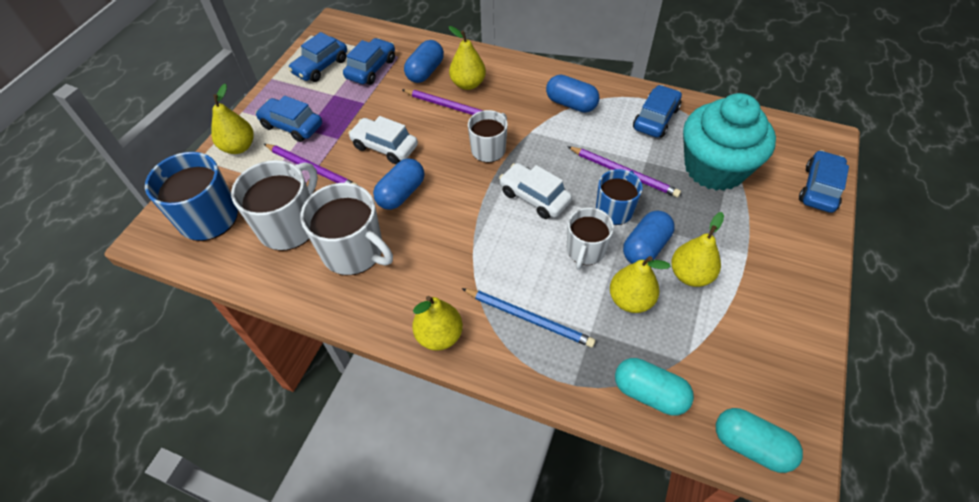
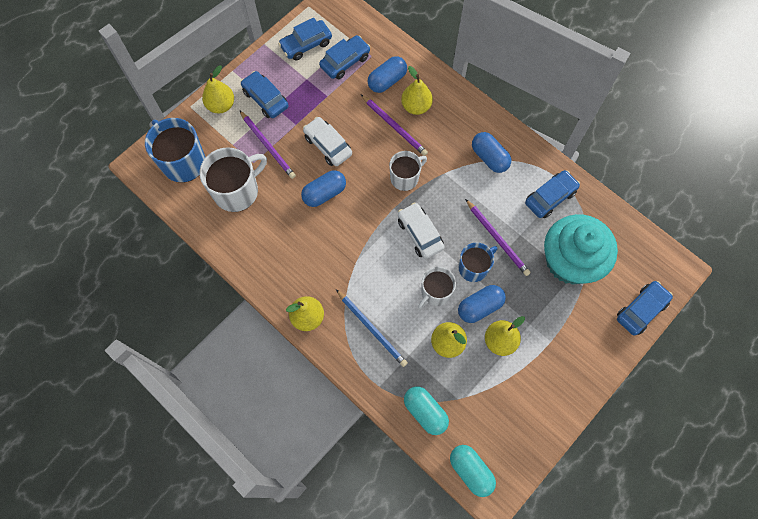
camera: 20 degrees right, 15 degrees up
white mug [300,183,393,275] -> none

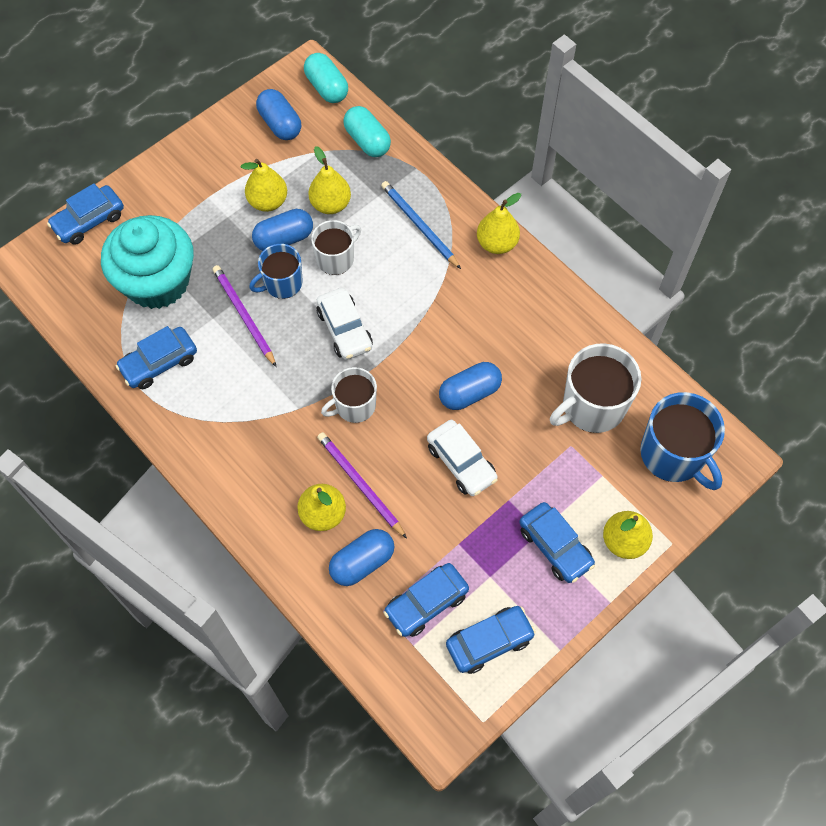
camera: 175 degrees left, 5 degrees down
purple pencil [239,110,296,179] -> none
blue capsule [472,132,511,173] -> blue capsule moved to [256,89,301,140]

